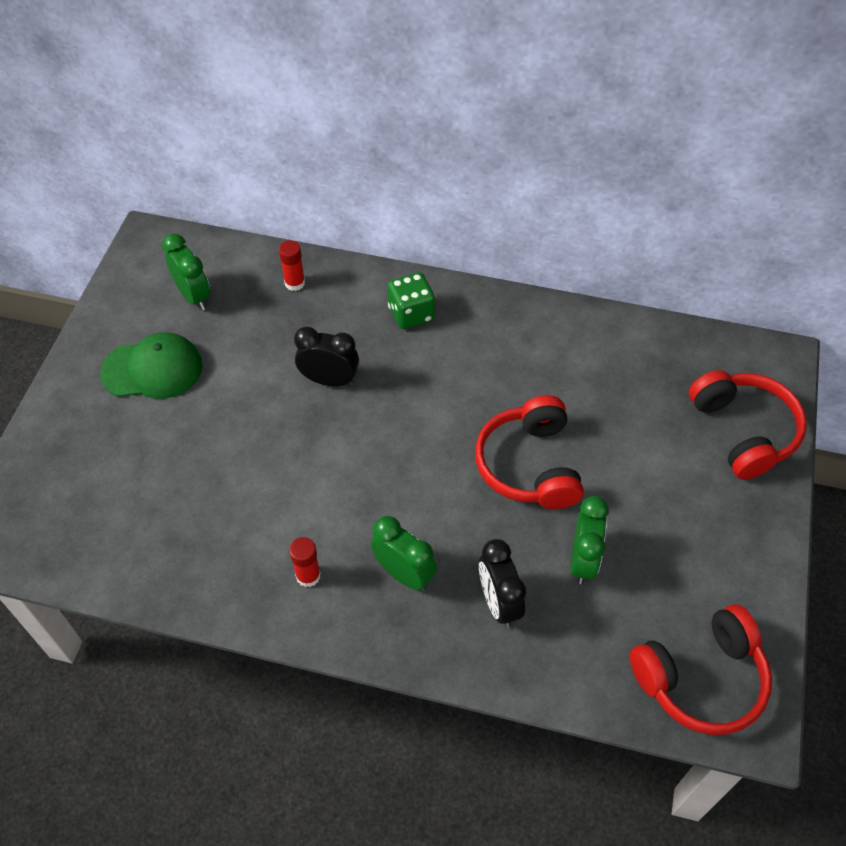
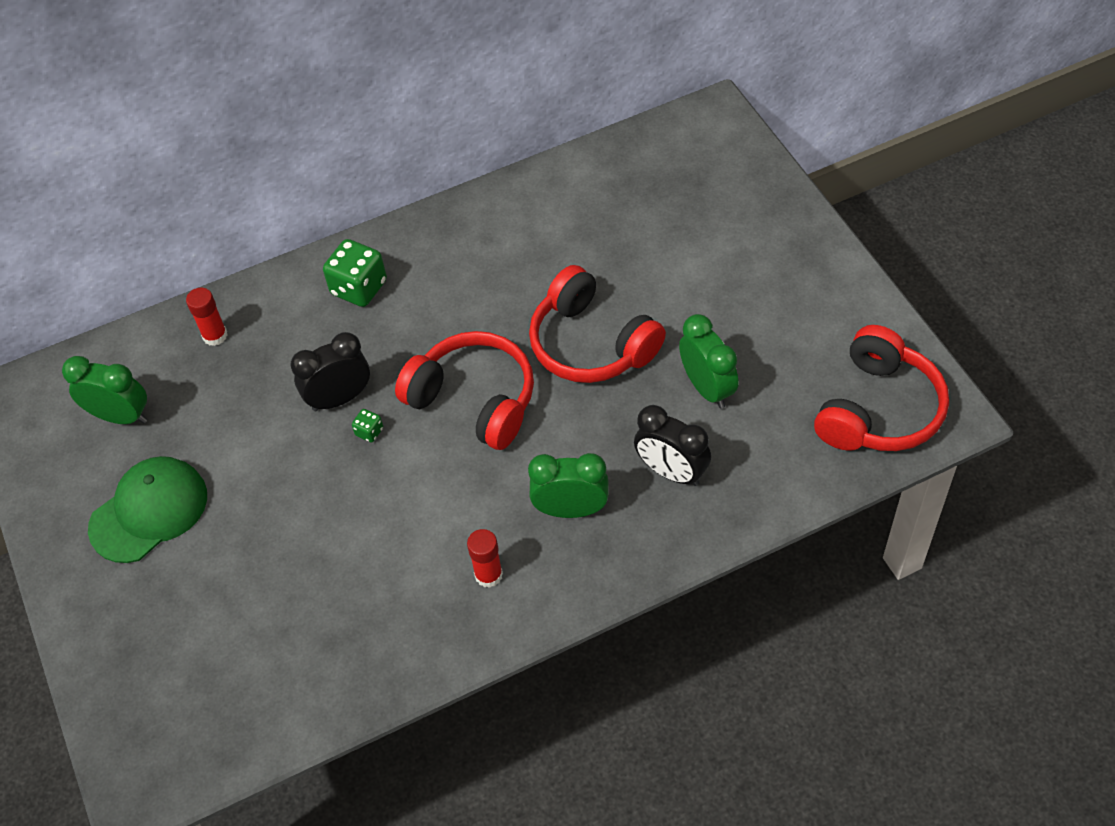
camera: 35 degrees left, 0 degrees up
red headphones [689,370,807,480] -> red headphones moved to [395,331,534,450]
none -> green dice [352,409,383,442]

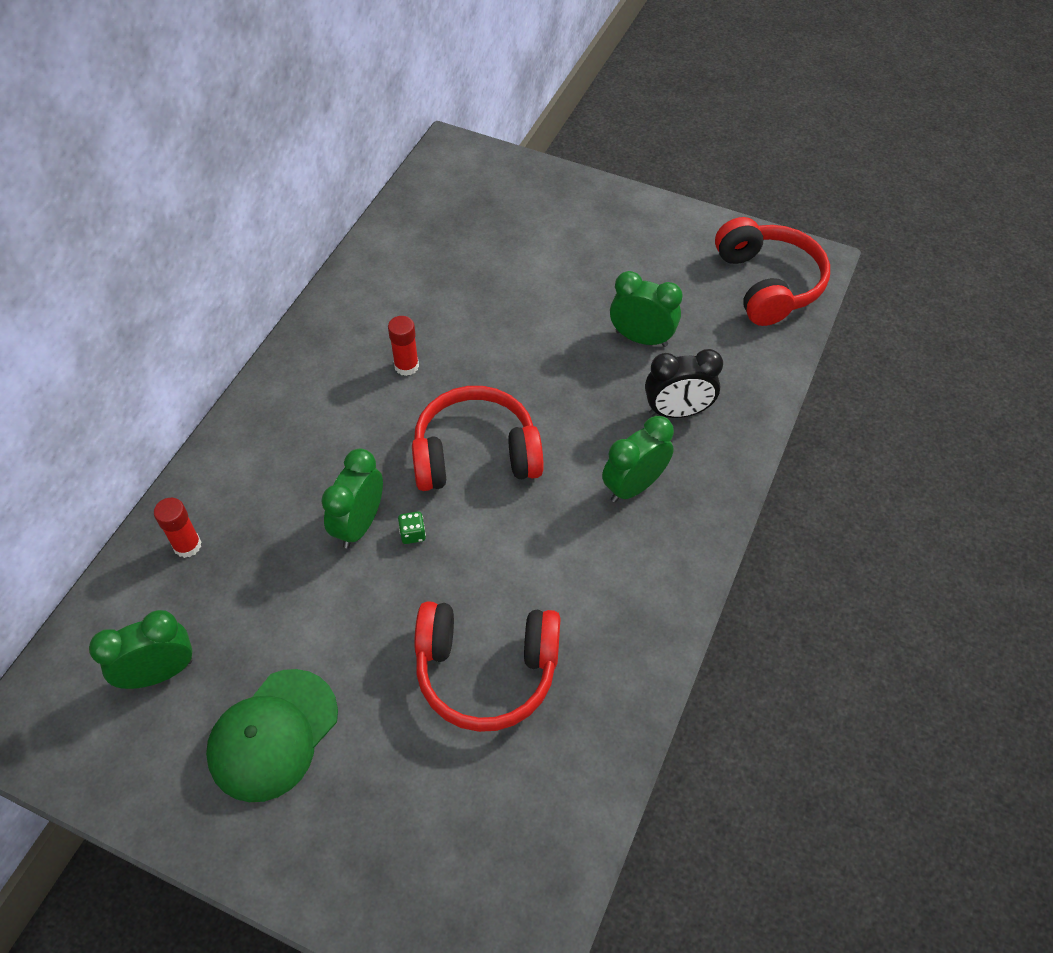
camera: 45 degrees left, 0 degrees up
green cap [88,456,207,563] -> green cap turned 150 degrees counterclockwise [206,669,338,802]
black clock [290,332,370,411] -> green clock [321,449,383,548]
green dice [323,239,387,307] -> none
red glue stick [467,529,503,588] -> red glue stick moved to [388,316,419,376]
red headphones [529,265,666,383] -> red headphones moved to [414,601,561,732]

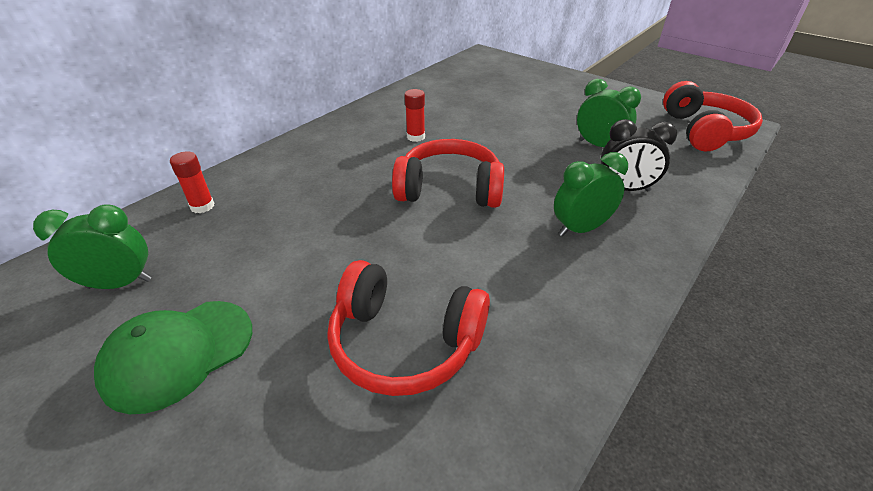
camera: 15 degrees right, 15 degrees down
green clock [321,449,383,548] -> none
green dice [398,512,426,544] -> none

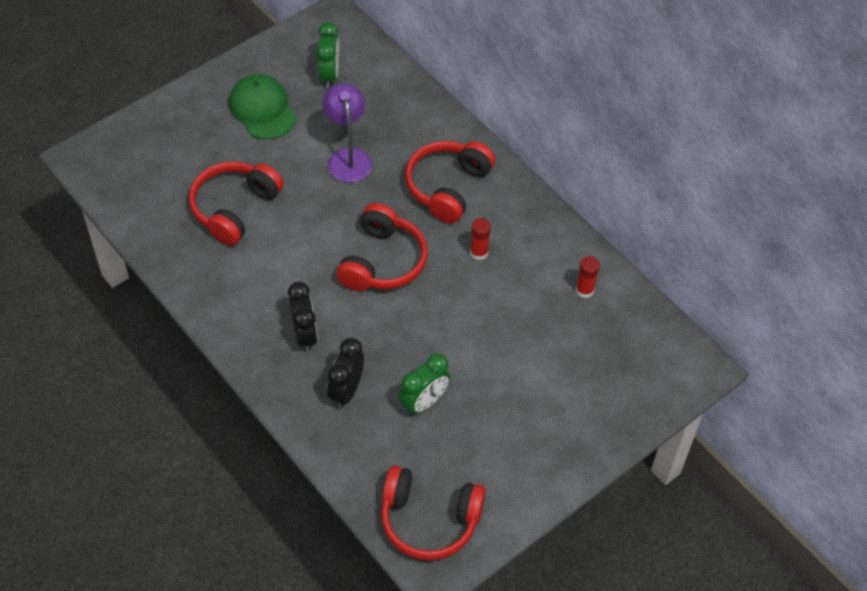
camera: 100 degrees right, 15 degrees up
red glue stick [170,151,215,213] -> red glue stick moved to [576,256,600,298]
green clock [554,152,628,237] -> black clock [288,281,317,353]
none -> purple lamp [322,83,372,183]
none -> red headphones [405,141,495,224]

